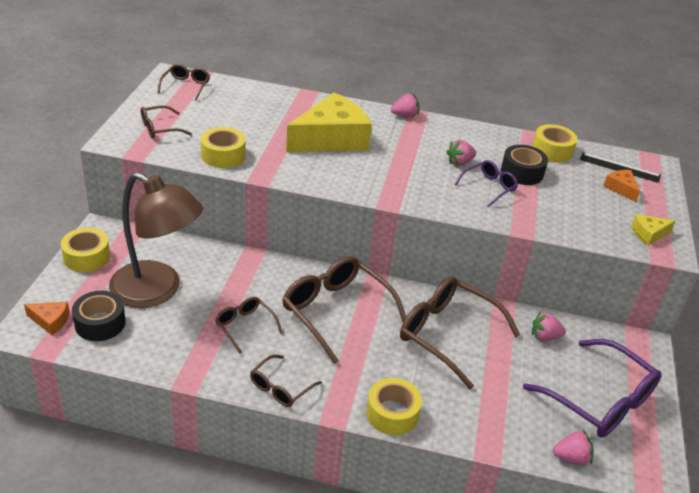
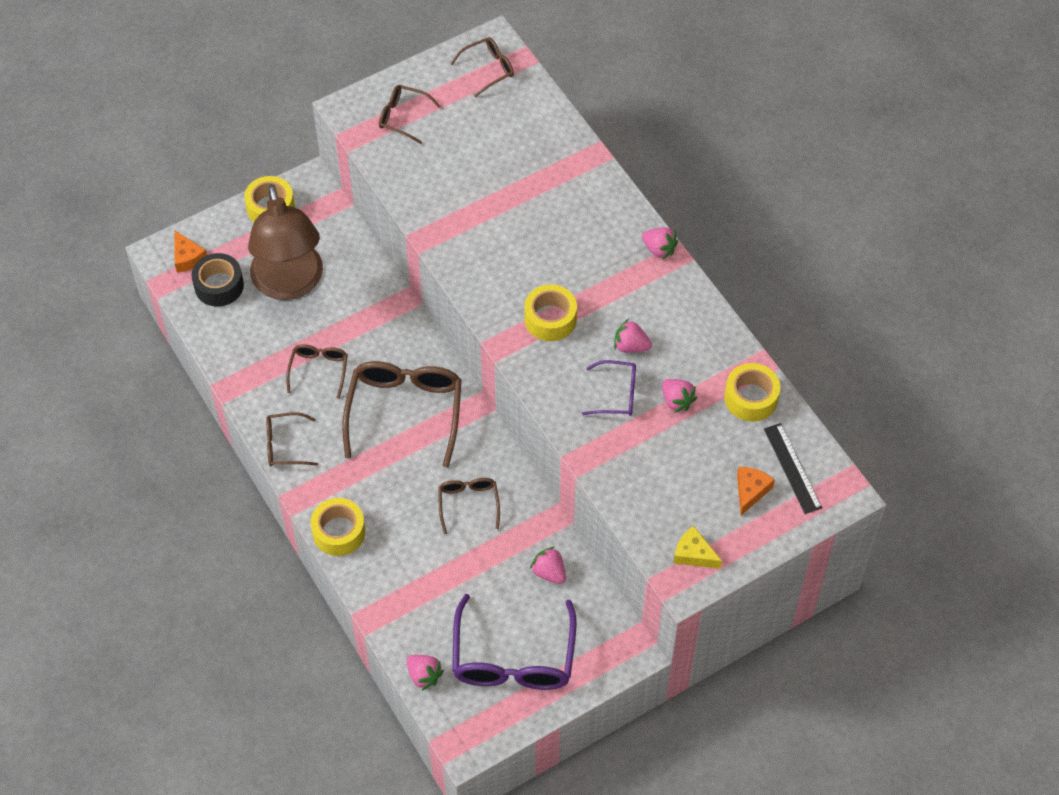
camera: 50 degrees right, 20 degrees up
yellow tape [201,127,246,168] -> yellow tape moved to [524,284,577,341]
yellow cheese [286,92,372,152] -> none
brown glasses [400,276,520,389] -> brown glasses [438,478,500,534], size x0.52
black tape [501,145,548,185] -> pink strawberry [662,379,697,413]

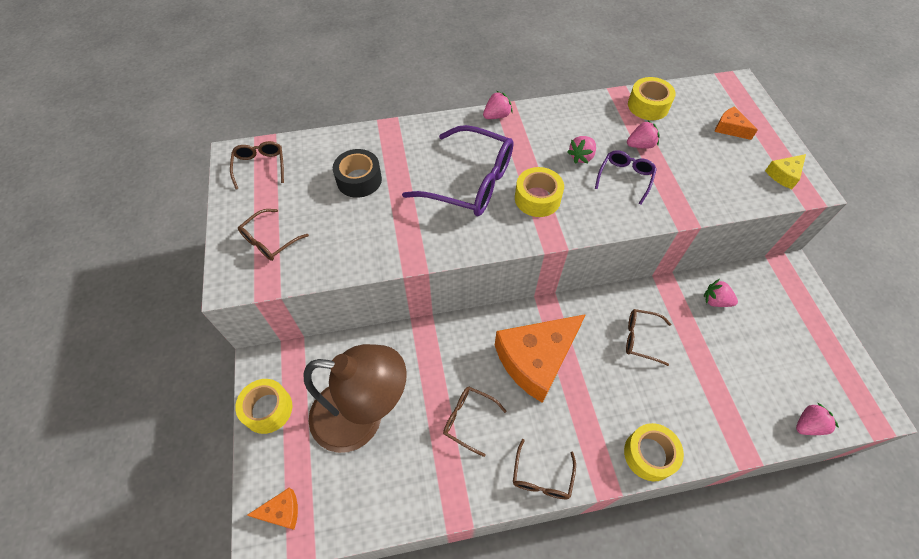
camera: 70 degrees left, 0 degrees up
black tape [192,253,244,307] -> black tape moved to [333,149,382,198]
brown glasses [342,361,462,468] -> orange cheese [495,314,586,403]
purple glasses [452,594,577,690] -> purple glasses moved to [402,125,514,216]
pink strawberry [530,547,566,584] -> pink strawberry turned 45 degrees clockwise [704,279,738,307]
black ruler [764,423,822,514] -> none

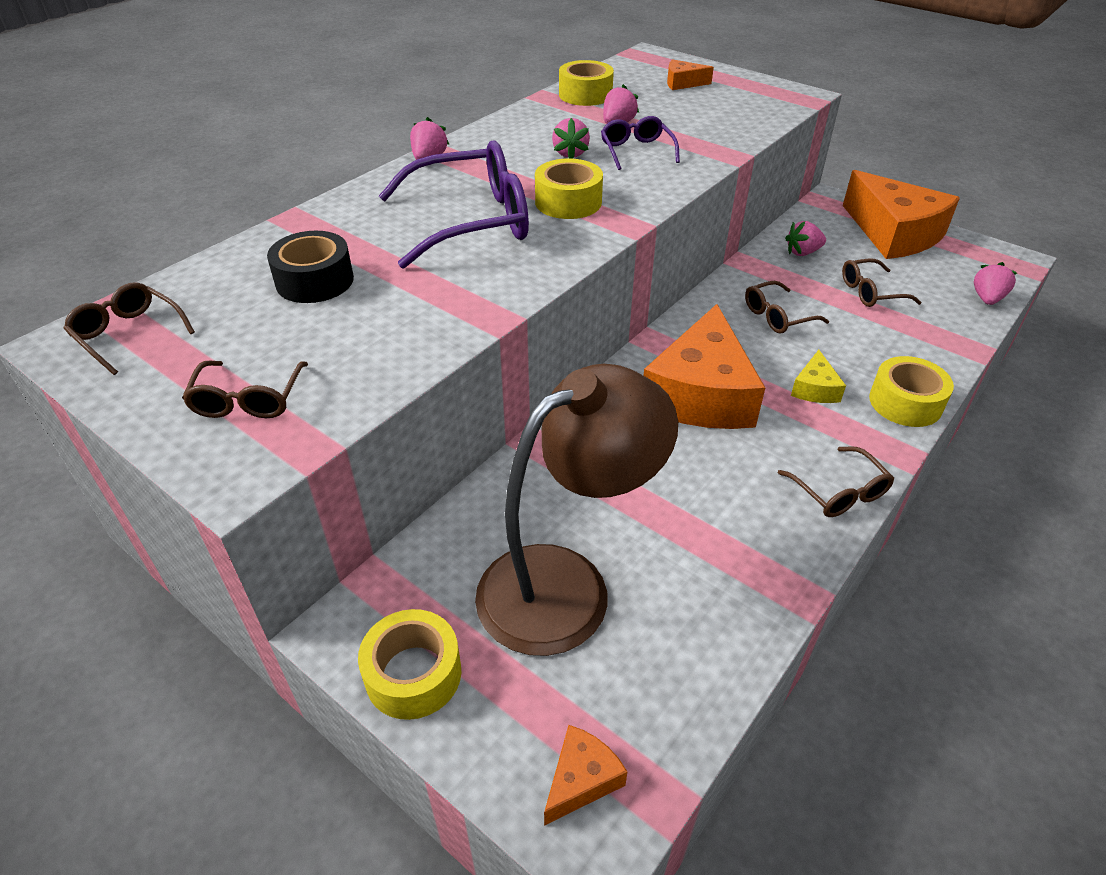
camera: 40 degrees left, 15 degrees down
brown glasses [443,387,507,457] -> brown glasses moved to [842,259,921,307]
yellow cheese [765,154,806,189] -> yellow cheese moved to [791,350,846,403]
none -> orange cheese [843,170,960,259]

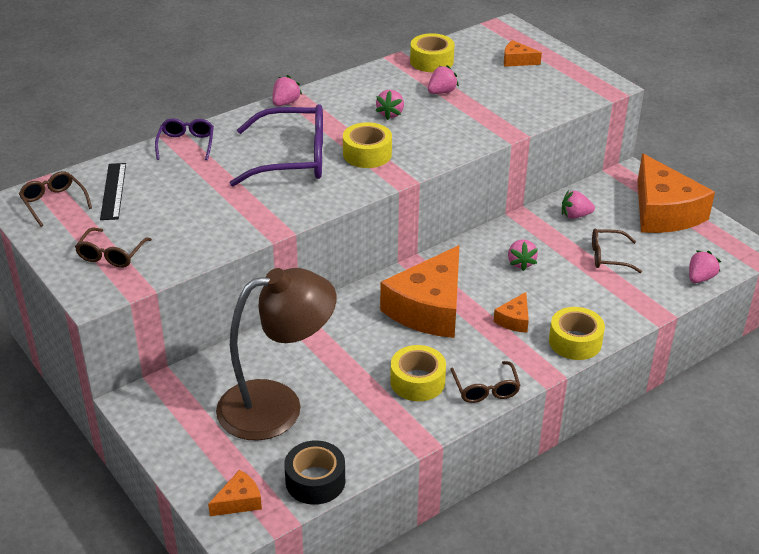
camera: 15 degrees right, 5 degrees down
black tape [267,231,354,303] -> black tape moved to [284,440,345,505]
yellow tape [358,609,461,720] -> yellow tape moved to [390,345,446,401]
purple glasses [601,116,680,170] -> purple glasses moved to [155,118,214,160]
brown glasses [745,281,829,334] -> pink strawberry [508,239,538,271]
yellow cheese [791,350,846,403] -> orange cheese [493,292,529,333]
none -> black ruler [100,163,126,220]

